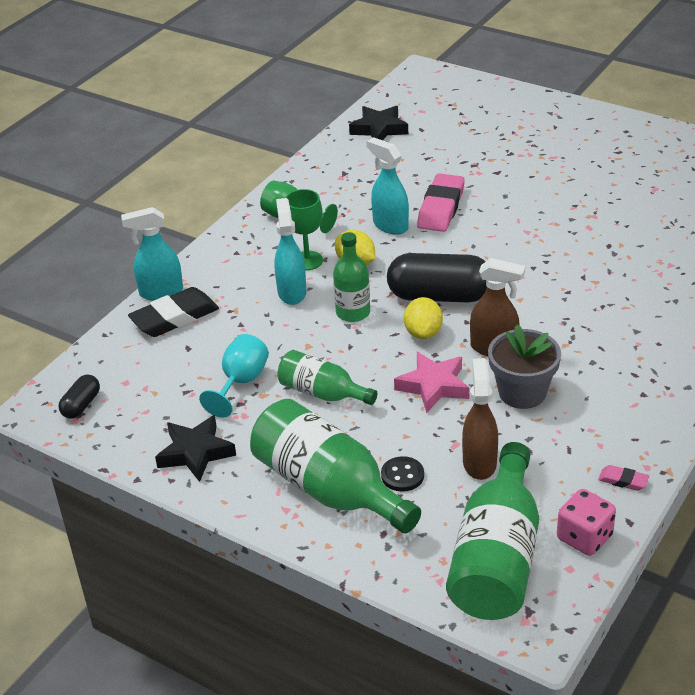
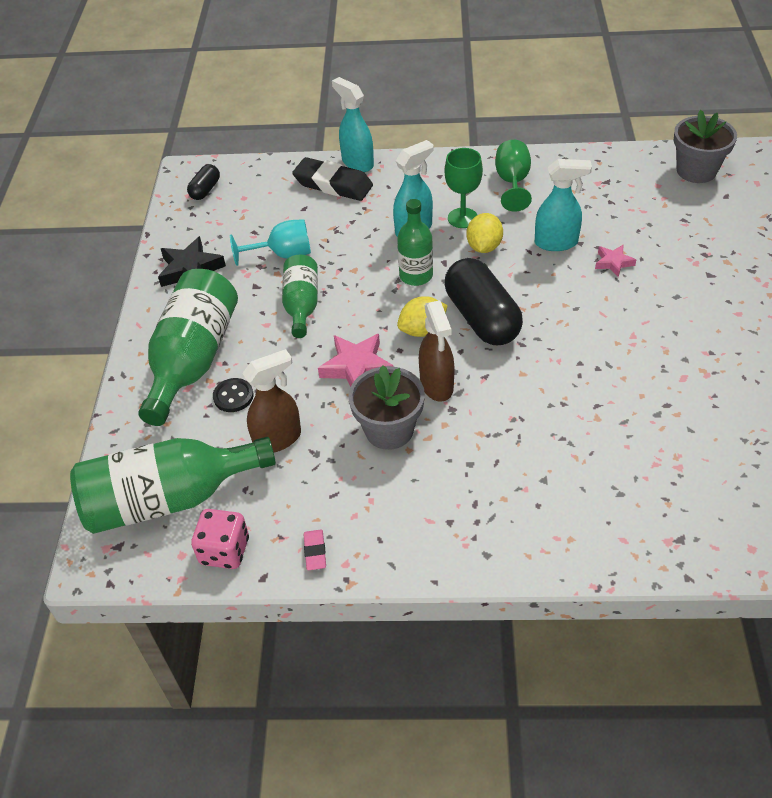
camera: 60 degrees right, 10 degrees up
black capsule [59,375,100,419] -> black capsule turned 60 degrees counterclockwise [187,164,220,200]
black star [349,106,408,140] -> grey flower pot [673,110,737,183]
turquoise spray bottle [367,137,409,235] -> turquoise spray bottle turned 75 degrees clockwise [535,159,592,251]
pink eraser [417,173,465,232] -> pink star [595,245,636,277]

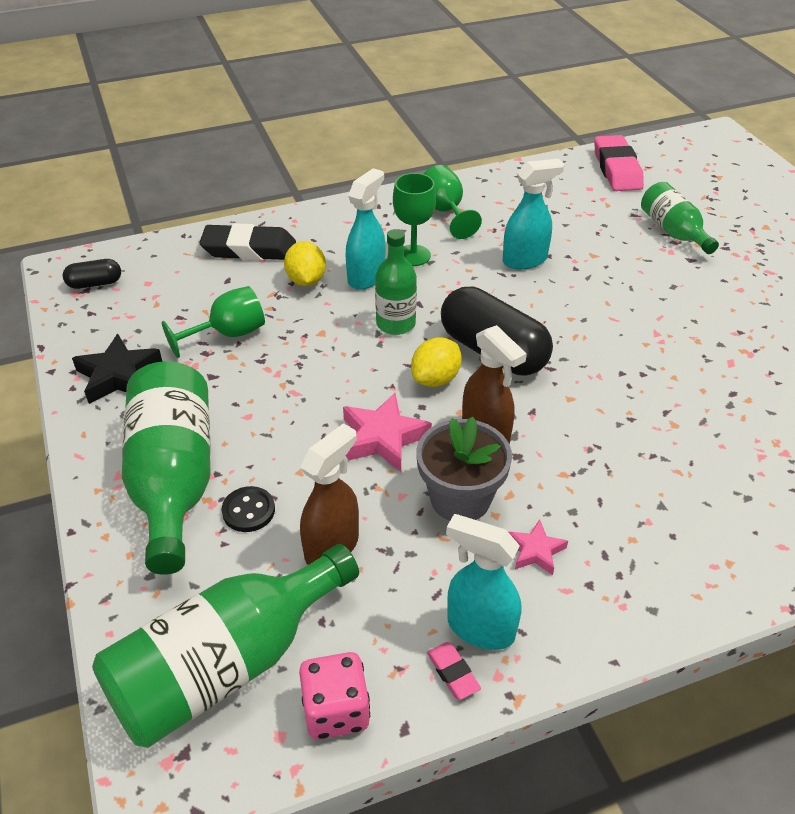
camera: 25 degrees left, 5 degrees down
black capsule [187,164,220,200] -> black capsule turned 75 degrees clockwise [63,259,121,289]
turquoise goblet [230,219,311,266] -> green goblet [162,286,265,358]
green bottle [282,255,318,338] -> green bottle moved to [641,182,719,254]
turquoise spray bottle [332,77,374,172] -> turquoise spray bottle moved to [446,514,521,650]
yellow lemon [466,213,503,253] -> yellow lemon moved to [284,241,326,286]
pink star [595,245,636,277] -> pink star moved to [509,519,568,575]
grey flower pot [673,110,737,183] -> pink eraser [594,135,644,191]

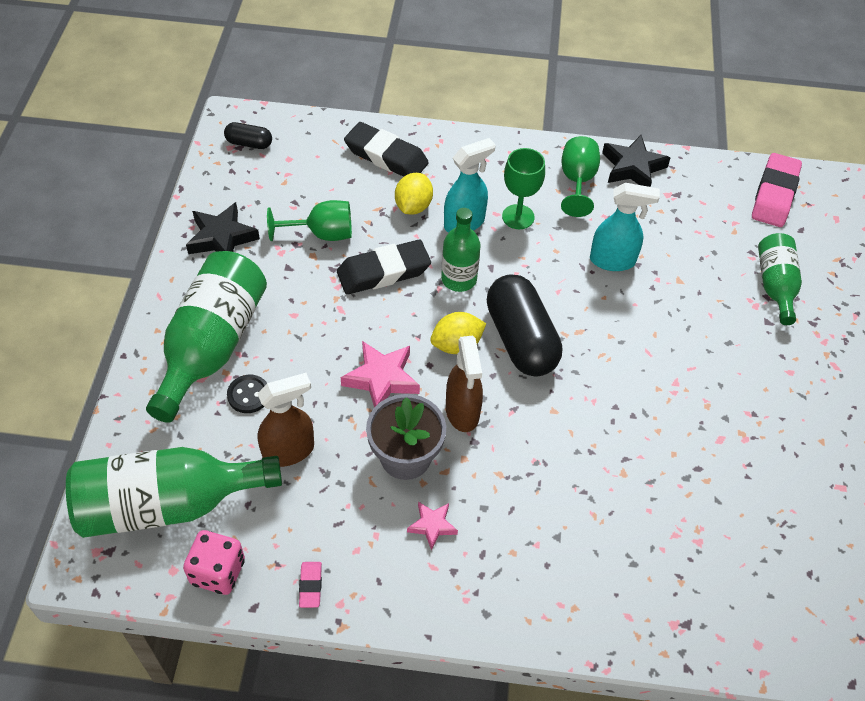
camera: 25 degrees right, 10 degrees up
turquoise spray bottle [446,514,521,650] -> none
none -> black eraser [337,240,431,295]
none -> black star [602,135,670,187]

